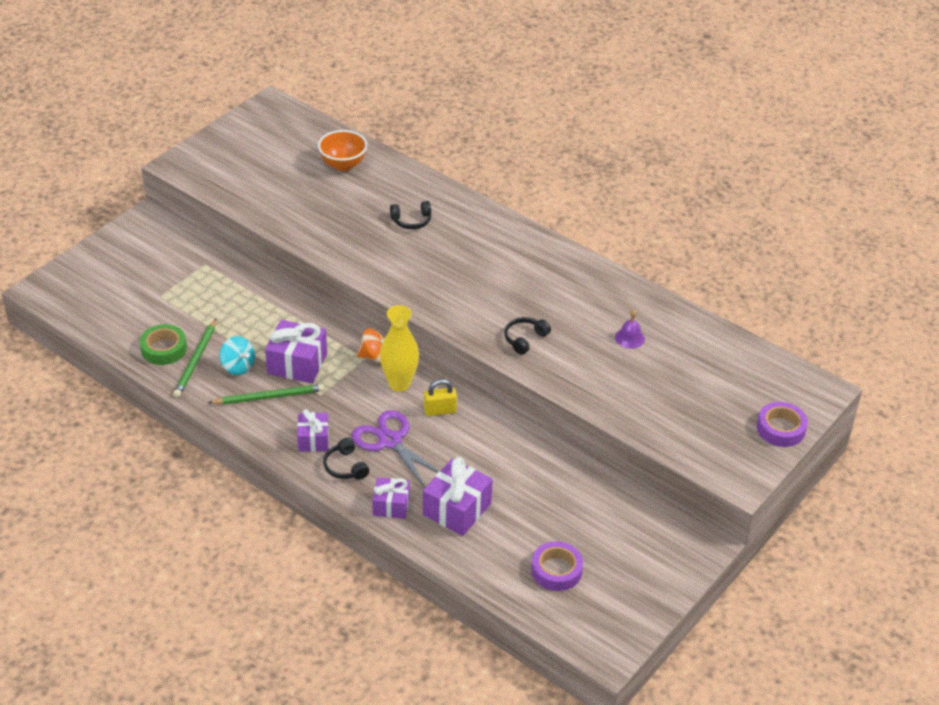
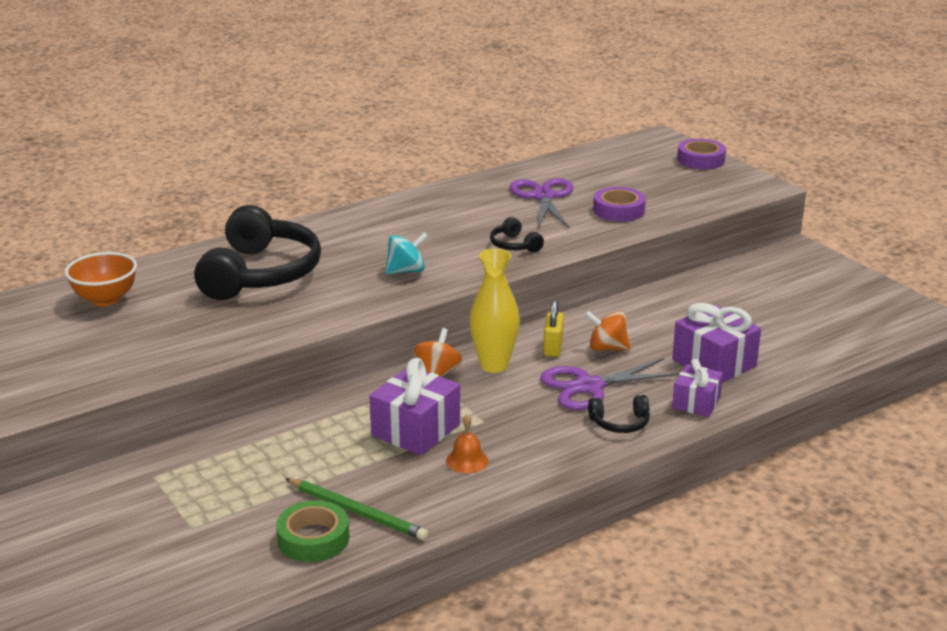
camera: 70 degrees left, 15 degrees down
green pencil [208,384,325,405] -> orange bell [446,414,488,473]
turquoise spinning top [220,336,255,375] -> turquoise spinning top moved to [385,232,428,275]
purple gift [297,409,329,452] -> none
black headphones [390,201,431,229] -> black headphones [194,205,321,300], size x2.39
purple tape [531,541,583,591] -> purple tape moved to [593,187,646,222]
purple bell [615,309,645,349] -> purple scissors [509,178,574,229]
none -> orange spinning top [585,311,631,351]

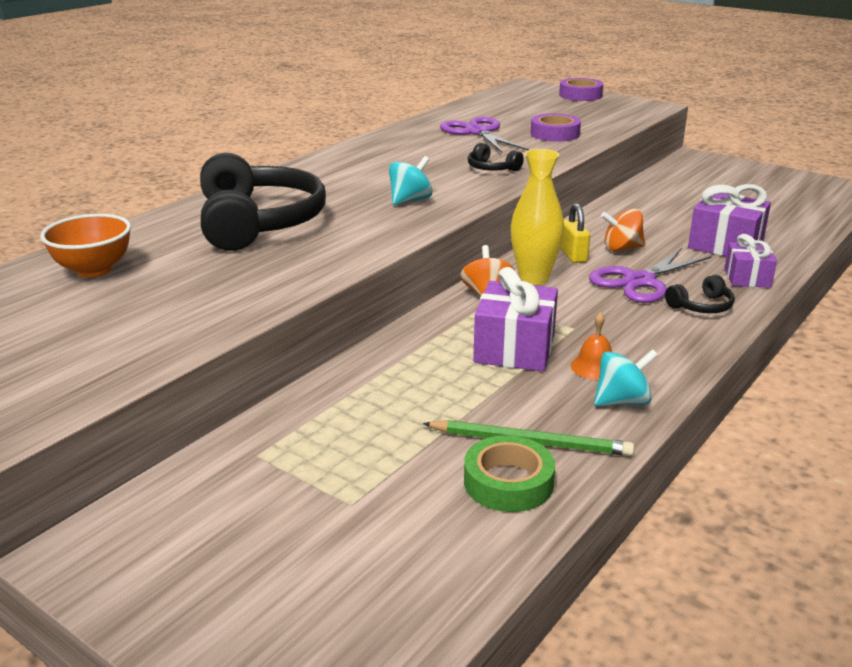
camera: 20 degrees left, 0 degrees up
none -> turquoise spinning top [594,349,658,406]

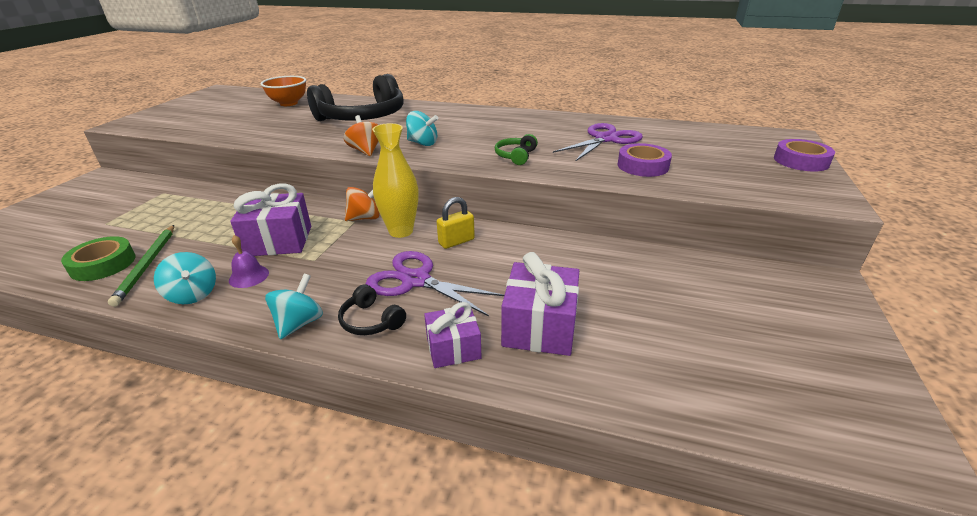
camera: 70 degrees right, 5 degrees up
black headphones [468,143,524,171] -> green headphones [495,134,538,165]
orange bell [571,312,612,380] -> purple bell [229,235,269,288]
orange spinning top [601,208,645,251] -> orange spinning top moved to [344,115,379,156]
none -> turquoise spinning top [265,274,323,339]

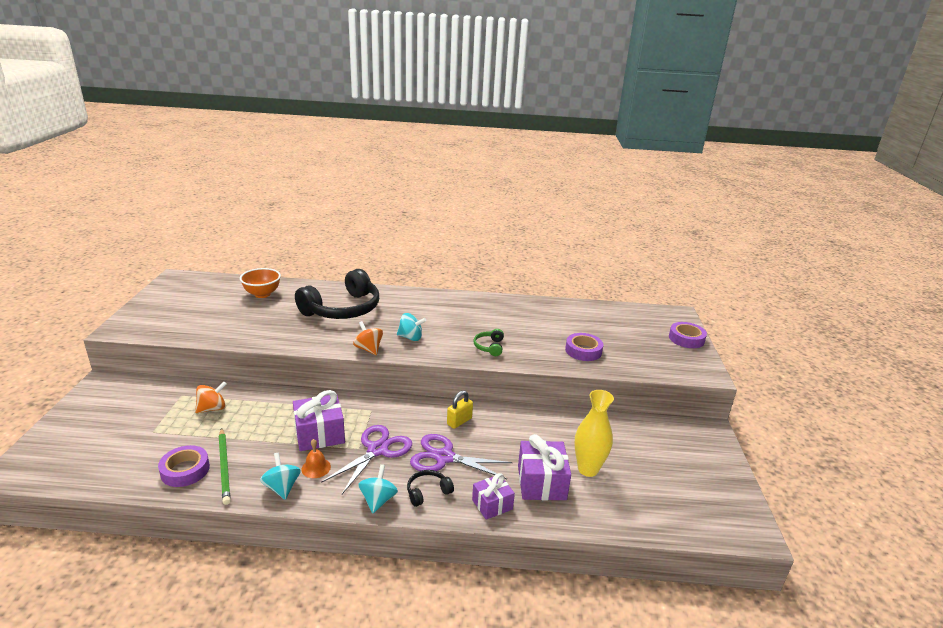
camera: 15 degrees left, 5 degrees down
green tape [61,236,136,281] -> purple tape [158,445,210,487]
turquoise spinning top [154,252,216,304] -> turquoise spinning top turned 150 degrees counterclockwise [260,453,301,500]
purple bell [229,235,269,288] -> orange bell [301,439,331,478]
black headphones [338,284,406,335] -> black headphones turned 120 degrees clockwise [407,470,454,507]
orange spinning top [345,187,380,221] -> orange spinning top moved to [195,381,226,413]
yellow vase [372,123,418,238] -> yellow vase moved to [575,390,614,477]
purple scissors [553,123,643,162] -> purple scissors moved to [321,425,412,494]

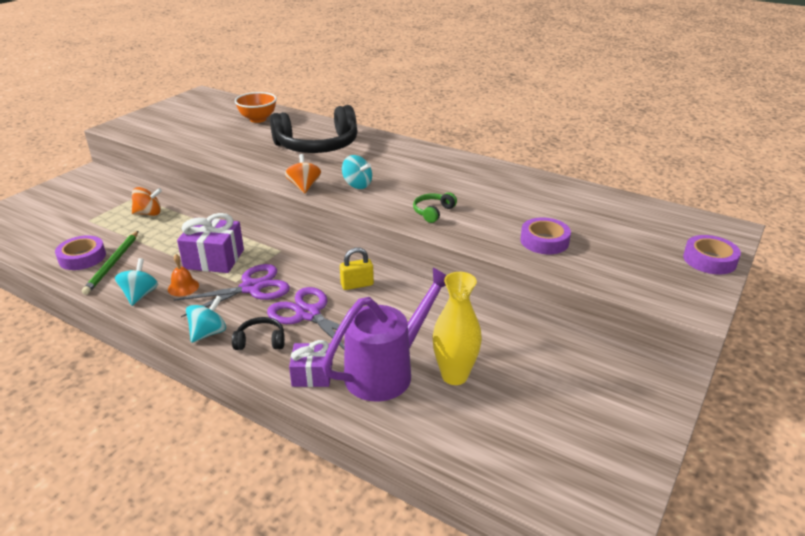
camera: 30 degrees right, 5 degrees up
purple gift [518,434,571,501] -> purple watering can [322,268,447,402]

